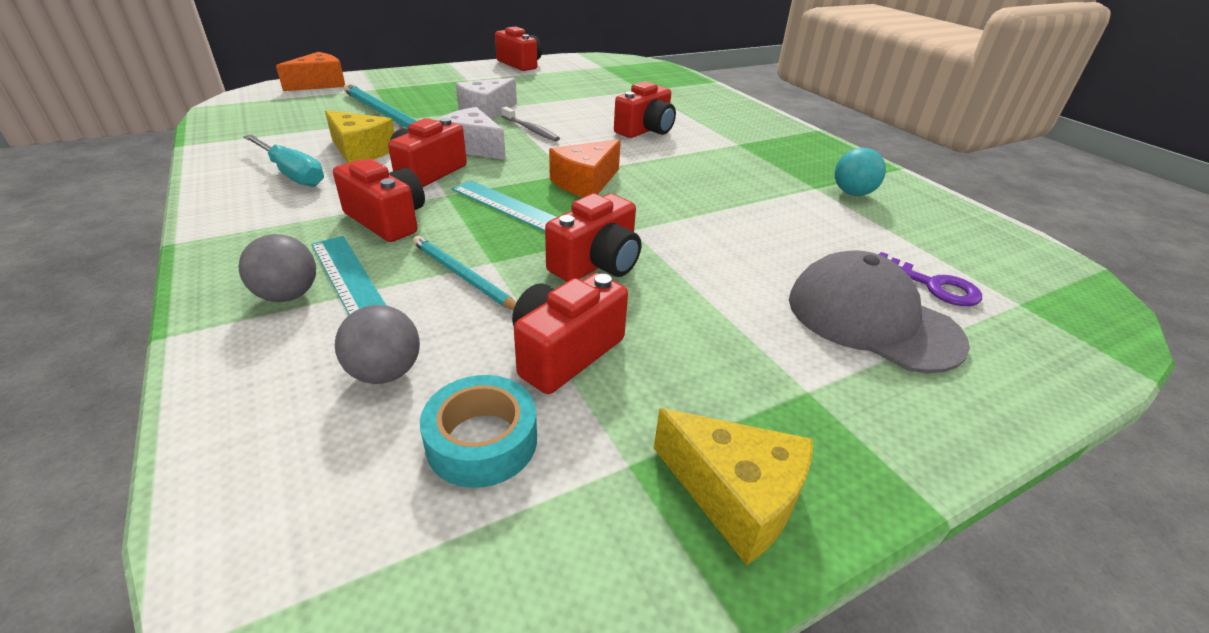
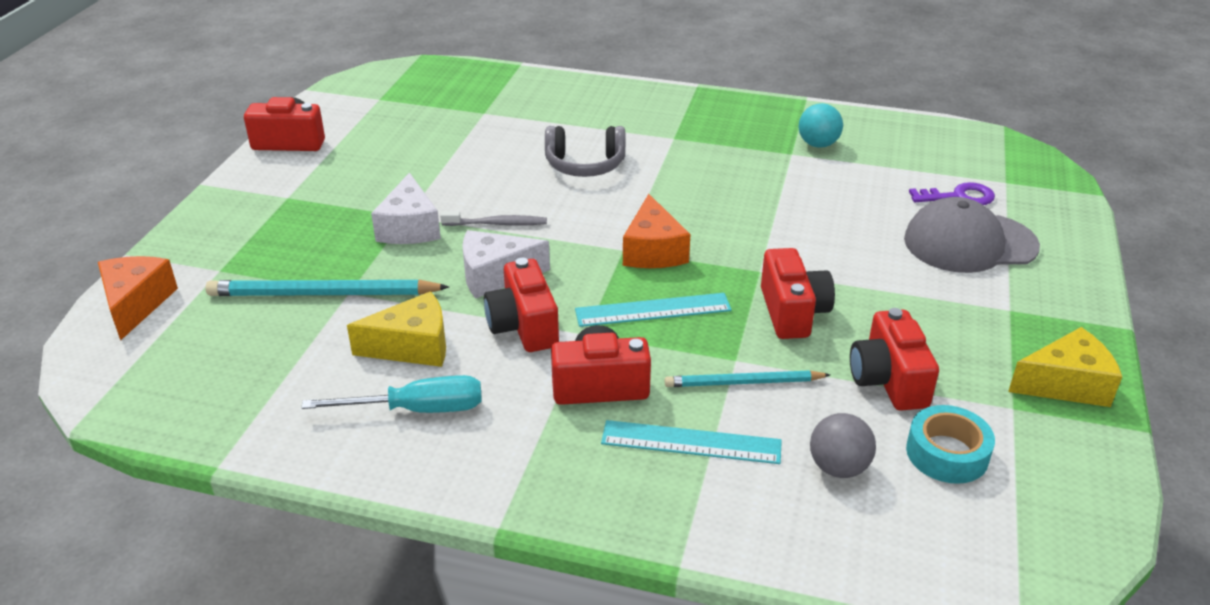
camera: 45 degrees left, 0 degrees up
grey ball [238,234,316,302] -> none
red camera [614,81,676,138] -> grey headphones [545,126,625,177]

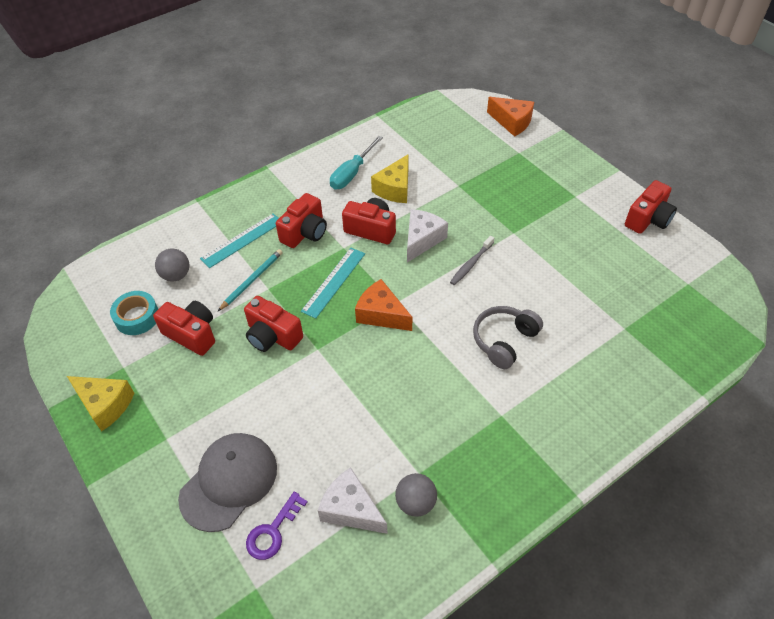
camera: 130 degrees right, 15 degrees up
turquoise pencil [205,280,449,296] -> none
white cheese [371,173,441,244] -> white cheese moved to [318,467,388,534]
turquoise ball [799,103,843,148] -> grey ball [395,473,437,517]
yellow cheese [1008,327,1122,407] -> yellow cheese turned 90 degrees counterclockwise [67,376,134,431]

